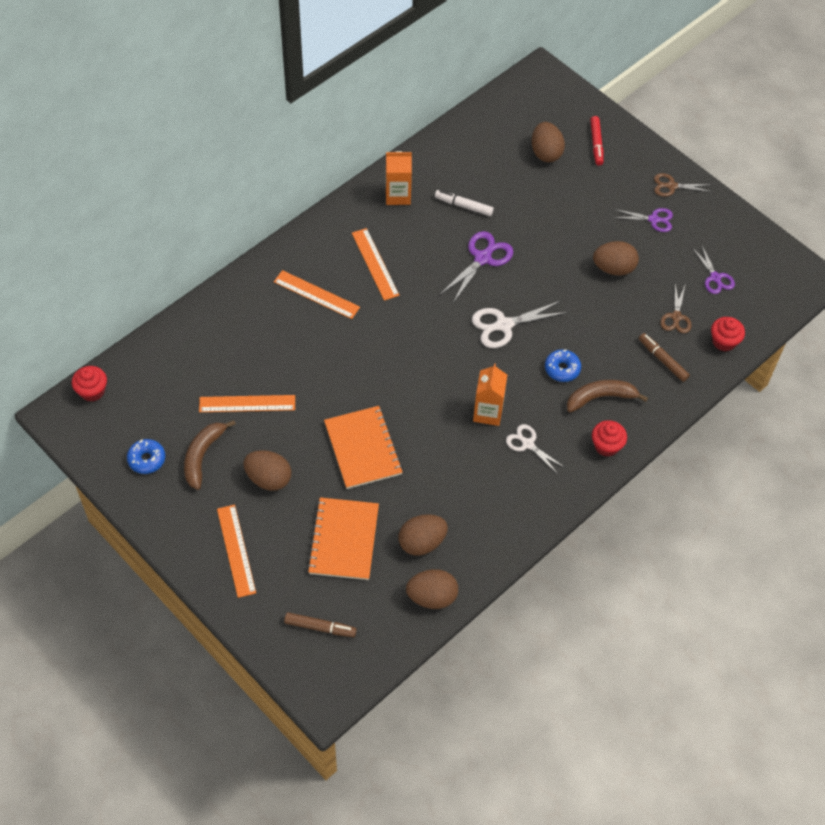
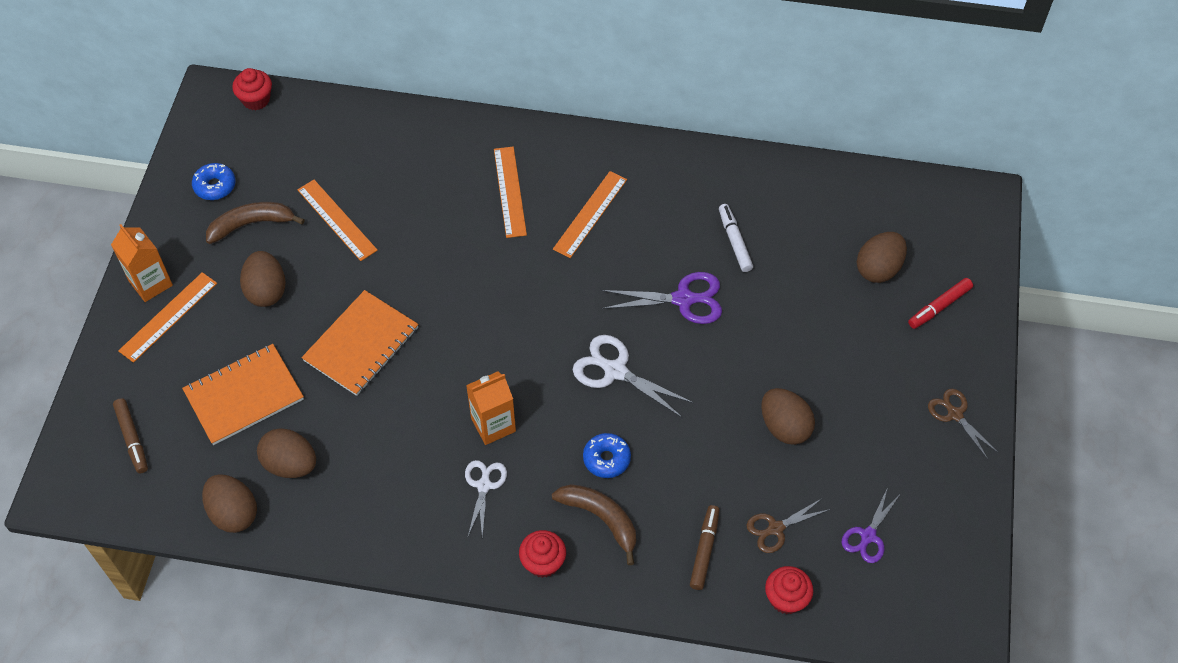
camera: 55 degrees right, 0 degrees up
orange carton [386,151,412,205] -> orange carton moved to [111,224,173,302]
purple scissors [613,208,673,232] -> none

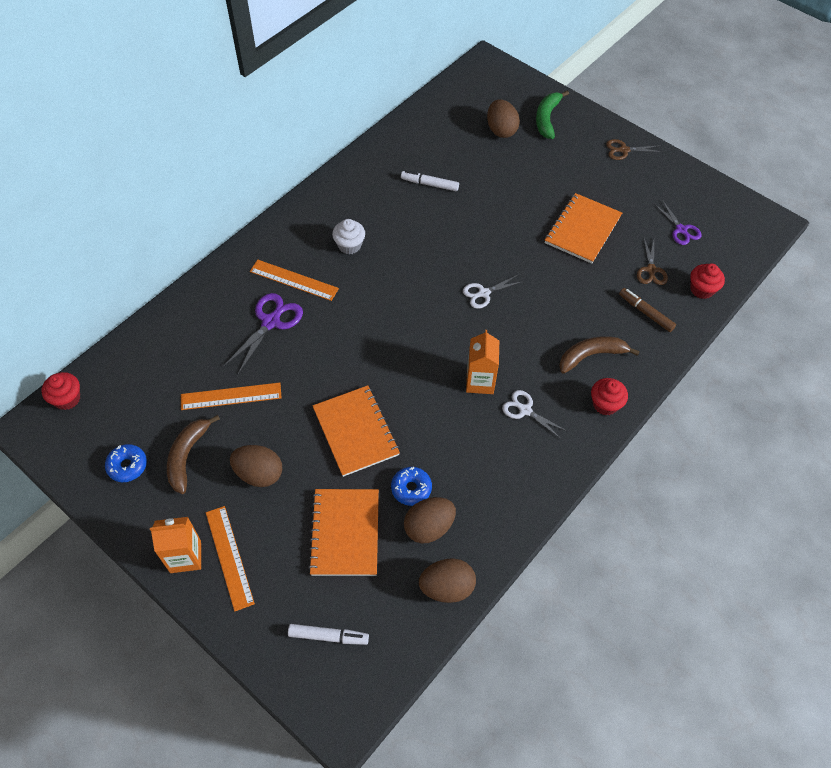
camera: 60 degrees left, 0 degrees up
brown marker [113,398,148,473] -> white marker [288,624,369,645]
orange ruler [553,171,627,258] -> white cupcake [332,219,365,255]
white scissors [573,335,694,418] -> white scissors [463,274,524,309], size x0.65
blue donut [583,433,631,478] -> blue donut moved to [391,467,432,506]
purple scissors [601,272,722,324] -> purple scissors moved to [224,293,303,374]
brown egg [761,388,815,445] -> orange notebook [545,193,622,264]
red marker [908,278,973,329] -> green banana [536,90,569,139]

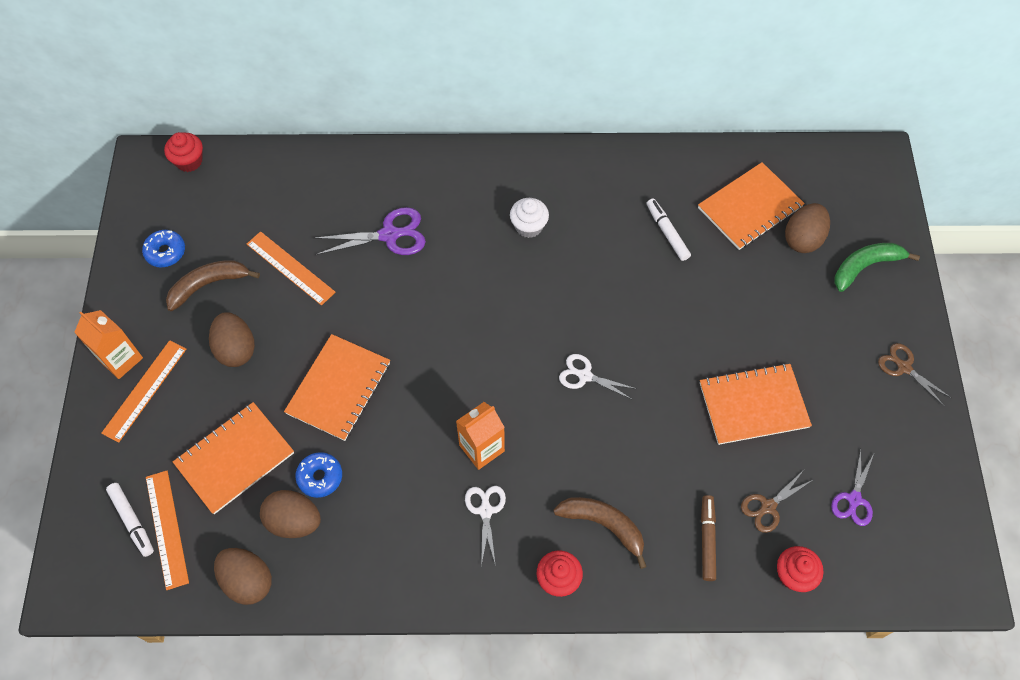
camera: 50 degrees right, 5 degrees up
orange ruler [250,260,339,301] -> orange ruler moved to [146,471,189,590]
none -> orange notebook [698,162,805,250]

